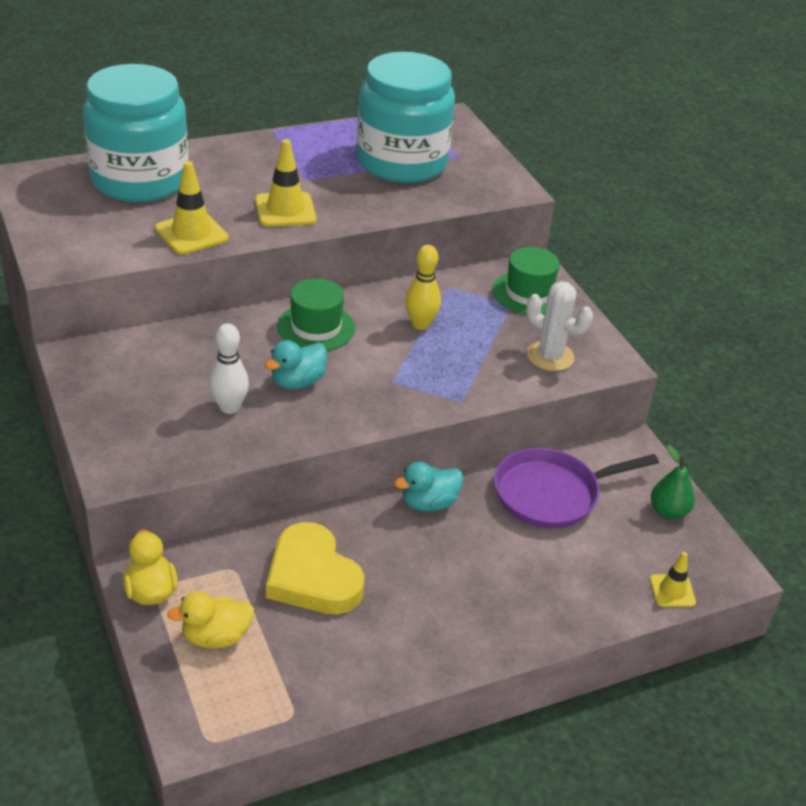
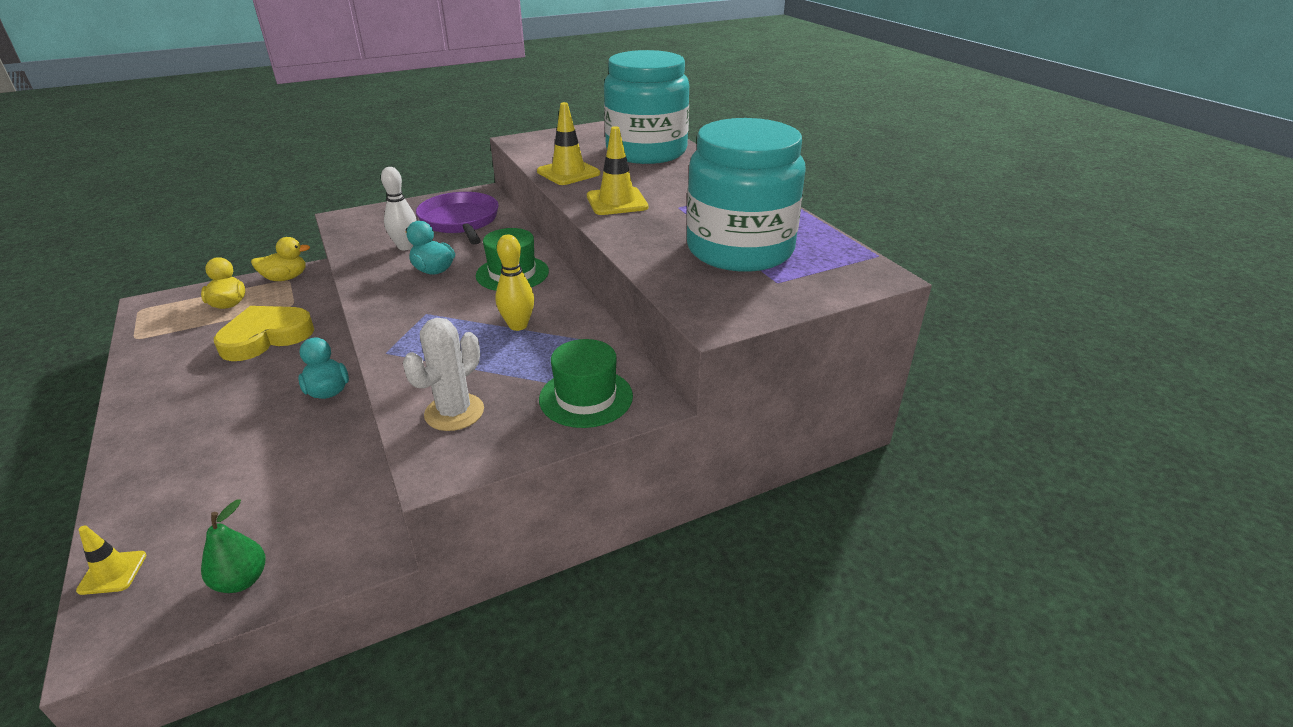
camera: 90 degrees right, 5 degrees down
purple pan [494,448,659,529] -> purple pan moved to [416,192,499,245]

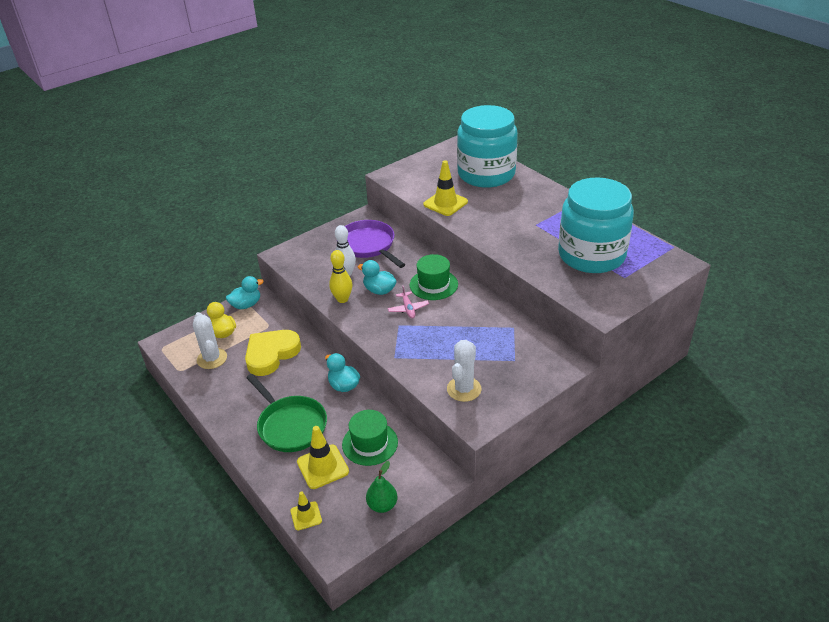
camera: 10 degrees left, 5 degrees up
yellow duck [251,237,310,281] -> turquoise duck [226,276,264,309]
yellow bowling pin [495,234,534,331] -> yellow bowling pin moved to [329,250,352,303]
green hat [539,339,633,428] -> green hat moved to [342,410,398,466]
yellow traffic cone [587,126,648,215] -> yellow traffic cone moved to [297,426,349,489]
none -> white cactus [193,312,227,369]
none -> green pan [246,374,327,452]
none -> pink plane [388,285,429,318]

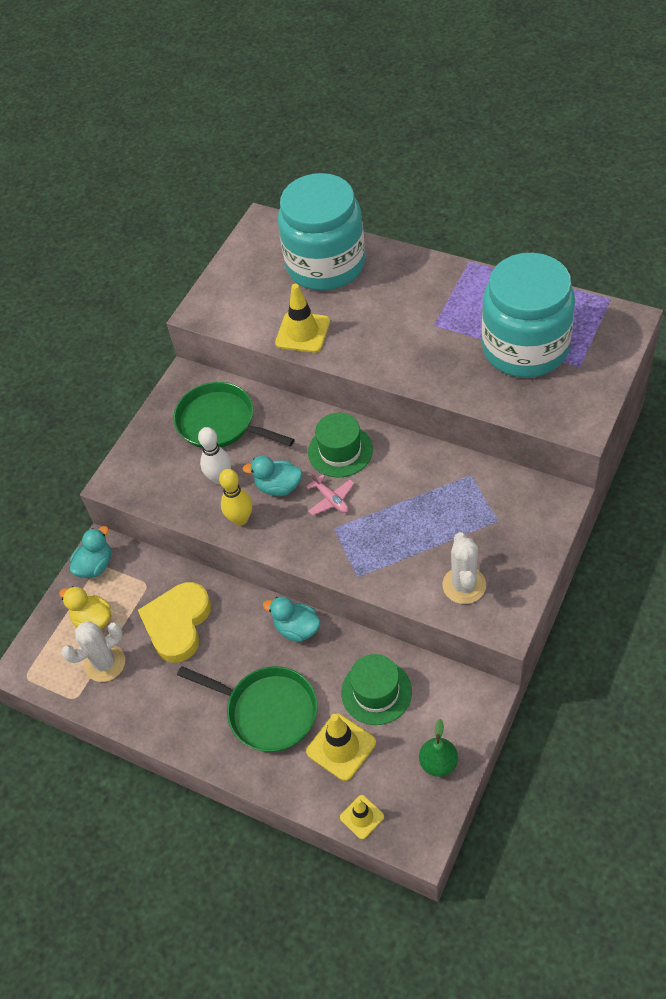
camera: 20 degrees left, 15 degrees up
white cactus [193,312,227,369] -> white cactus turned 75 degrees counterclockwise [61,621,125,682]
purple pan [345,220,405,268] -> green pan [173,382,295,448]

